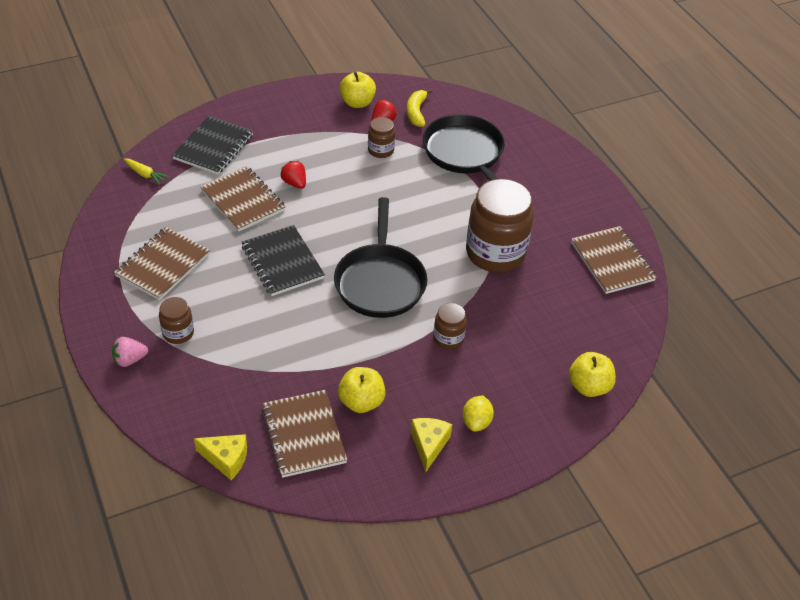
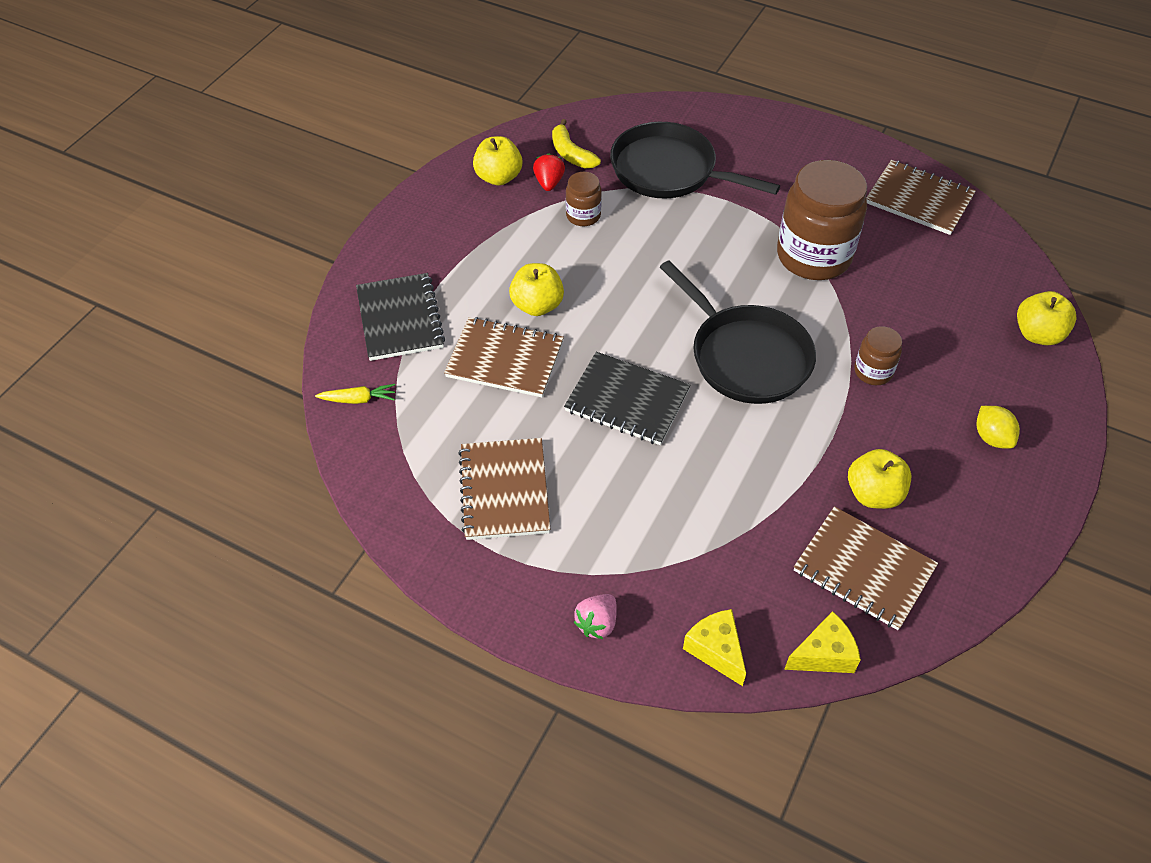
camera: 35 degrees left, 5 degrees up
brown jar [159,297,194,344] -> none
red strawberry [281,161,306,189] -> yellow apple [509,263,564,316]
yellow cheese [411,418,452,472] -> yellow cheese moved to [683,609,746,686]

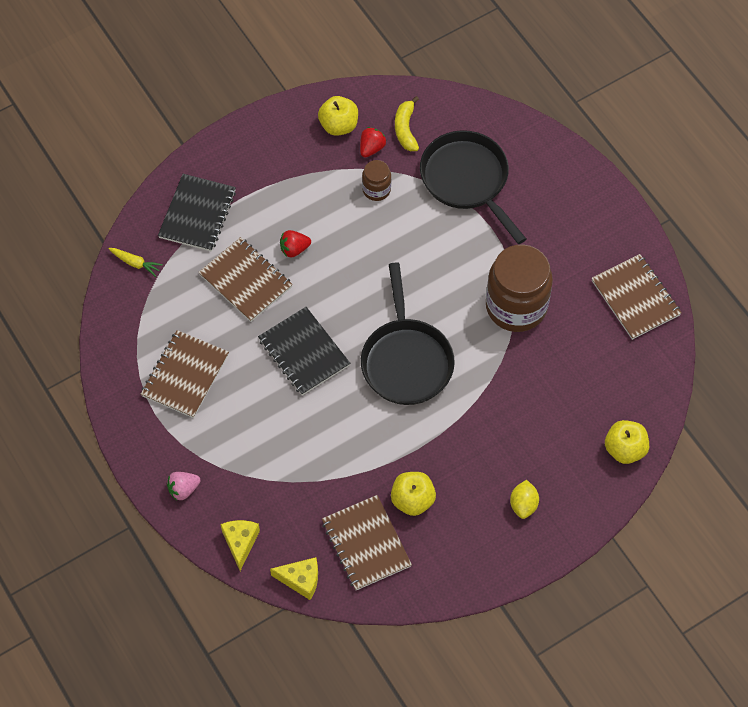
camera: 30 degrees right, 10 degrees up
yellow apple [509,263,564,316] -> red strawberry [280,230,311,258]
brown jar [854,326,902,385] -> none

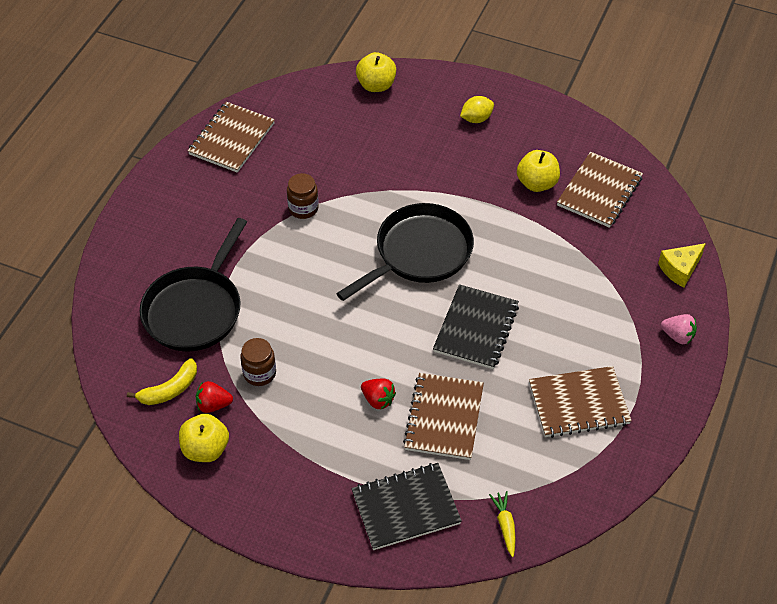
camera: 125 degrees left, 10 degrees down
yellow cheese [270,557,318,600] -> none
brown jar [486,244,553,332] -> brown jar [287,173,319,219], size x0.48

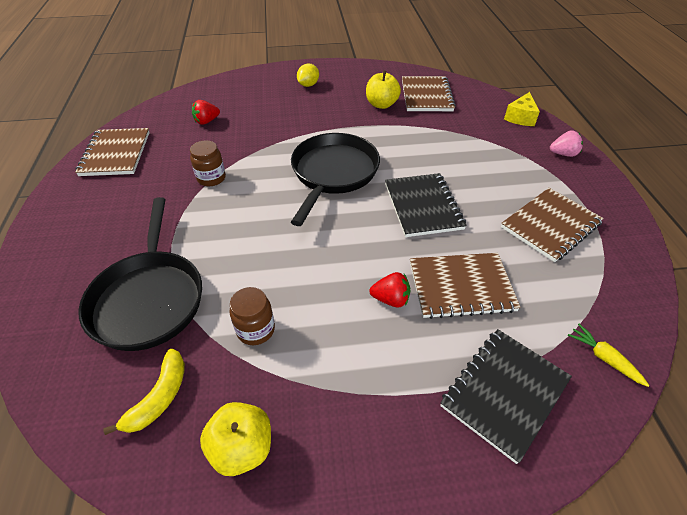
camera: 30 degrees left, 5 degrees down
red strawberry [196,381,233,413] -> red strawberry moved to [192,100,220,125]
yellow apple [356,52,396,92] -> none
brown notebook [403,373,484,460] -> brown notebook turned 75 degrees counterclockwise [410,253,521,319]

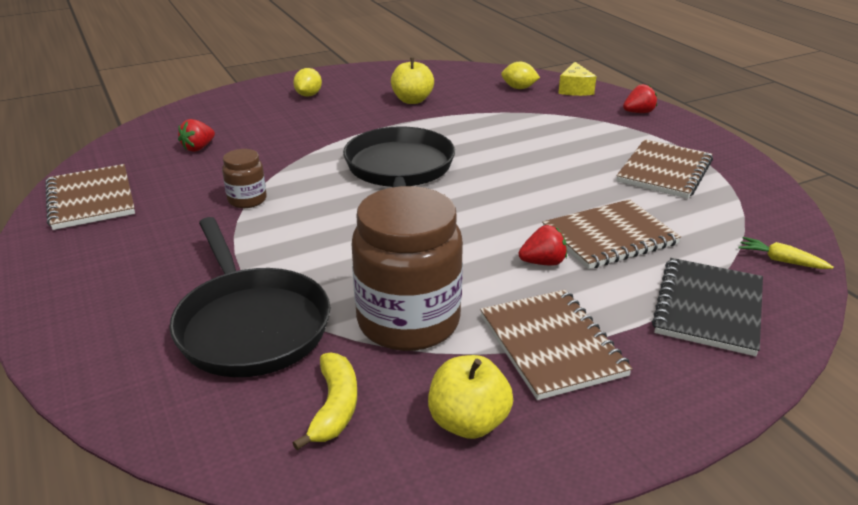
camera: 20 degrees left, 15 degrees down
brown jar [230,287,275,345] -> brown jar [352,186,463,351], size x2.10
black notebook [385,173,467,237] -> none
brown notebook [402,76,456,111] -> brown notebook moved to [480,290,633,400]
pink strawberry [550,130,583,157] -> red strawberry [623,84,657,113]
none -> yellow lemon [501,62,540,89]

